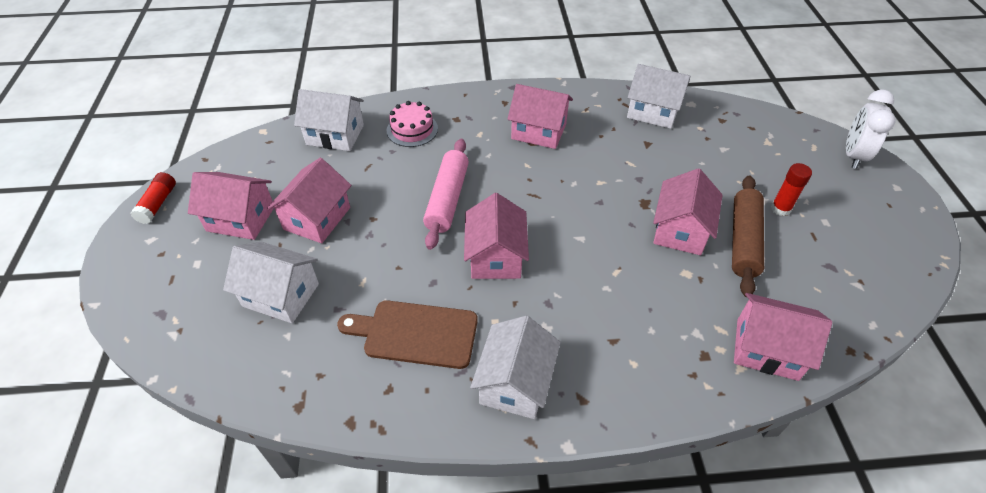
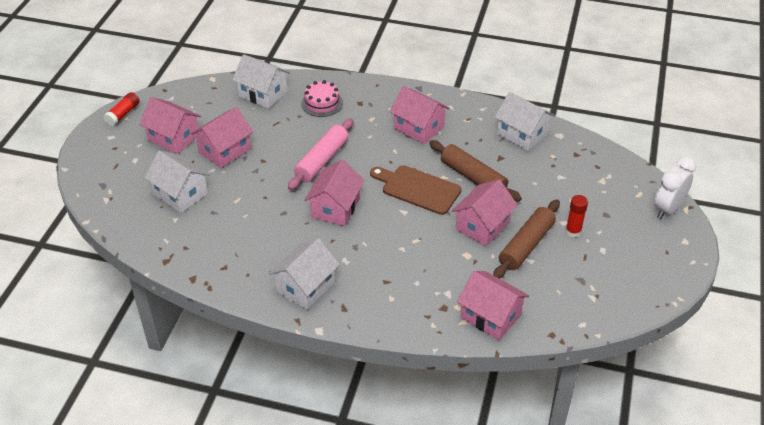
camera: 20 degrees right, 5 degrees down
brown cutting board [337,300,478,369] -> brown cutting board moved to [370,165,461,215]
none -> brown rolling pin [429,140,522,202]

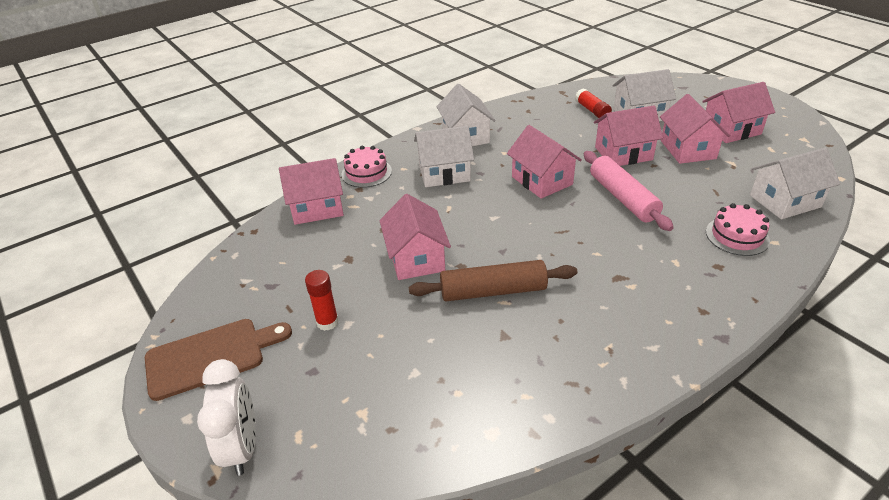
camera: 130 degrees right, 5 degrees down
red glue stick [103,92,140,126] -> red glue stick moved to [575,88,612,118]
brown cutting board [370,165,461,215] -> brown cutting board moved to [145,319,292,401]
pink house [390,86,450,144] -> pink house moved to [594,106,663,166]
brown rolling pin [493,199,560,279] -> none
white house [495,92,555,151] -> white house moved to [414,126,474,187]
none -> pink cake [341,146,392,188]

